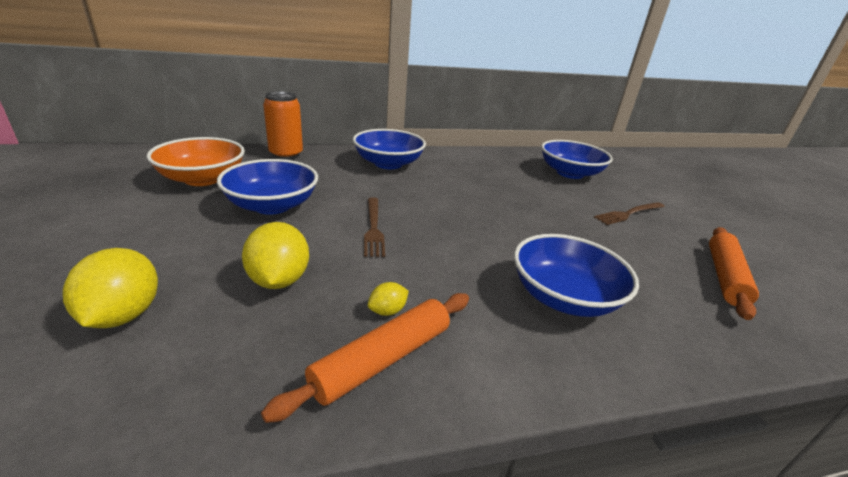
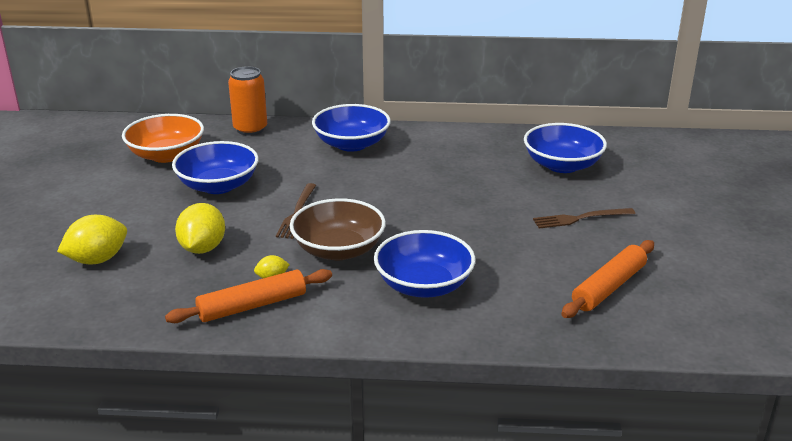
camera: 20 degrees right, 0 degrees up
yellow lemon [63,248,158,328] -> yellow lemon turned 45 degrees clockwise [57,215,127,264]
none -> brown bowl [290,198,386,260]

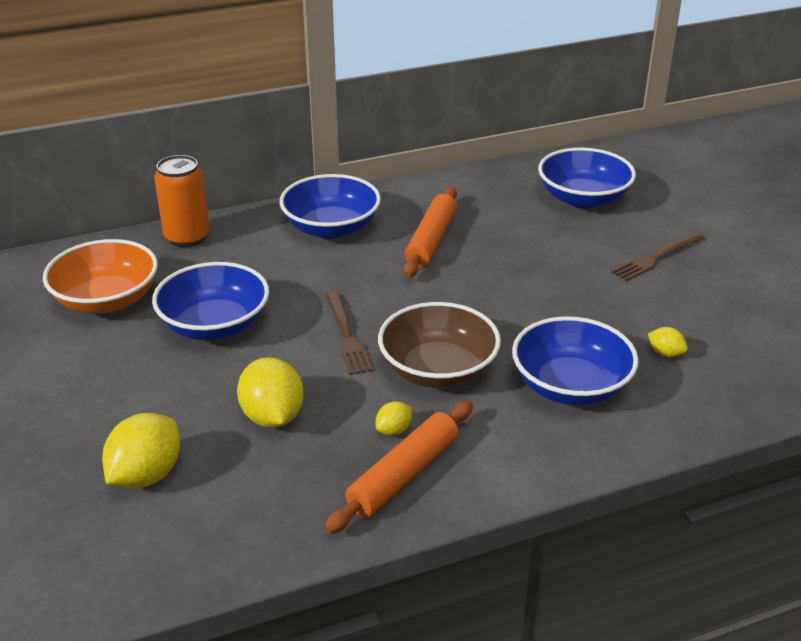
camera: 25 degrees left, 5 degrees up
orange rolling pin [561,240,654,318] -> orange rolling pin moved to [403,187,457,278]
none -> yellow lemon [648,327,688,357]

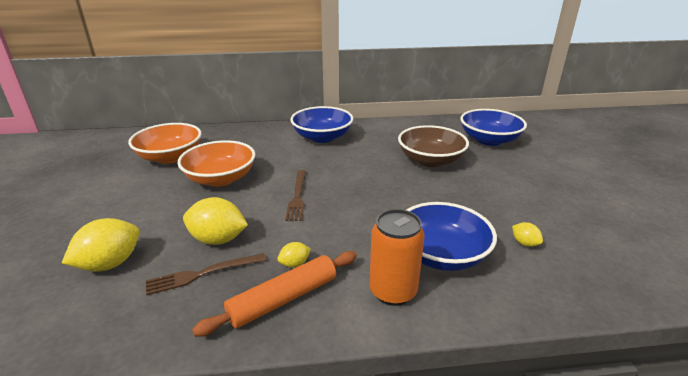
camera: 15 degrees right, 5 degrees down
blue bowl [152,262,269,340] -> orange bowl [178,140,256,187]
orange can [154,155,210,247] -> orange can moved to [369,209,425,306]
yellow lemon [237,357,304,428] -> yellow lemon turned 75 degrees counterclockwise [183,197,248,245]
brown bowl [378,302,501,388] -> brown bowl moved to [398,125,469,167]
orange rolling pin [403,187,457,278] -> none
brown fork [611,232,704,281] -> brown fork moved to [146,253,267,295]

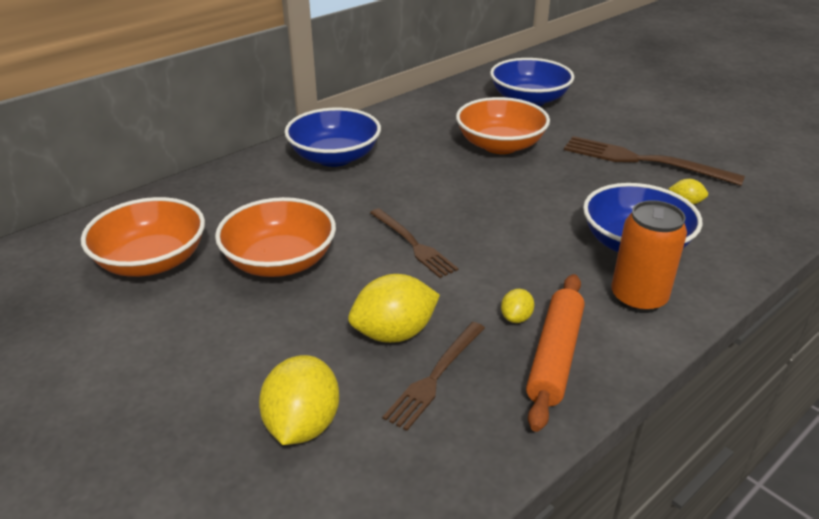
camera: 35 degrees left, 5 degrees up
brown bowl [398,125,469,167] -> orange bowl [456,97,550,154]
none -> brown fork [564,136,745,186]

